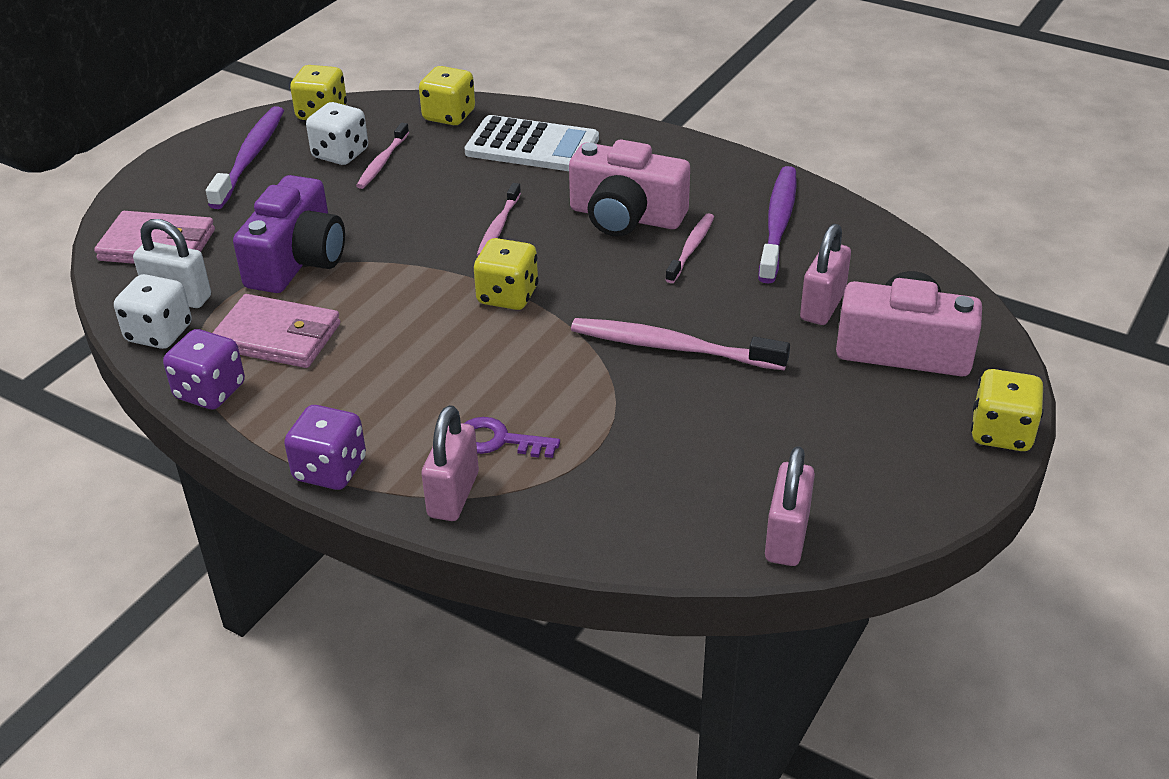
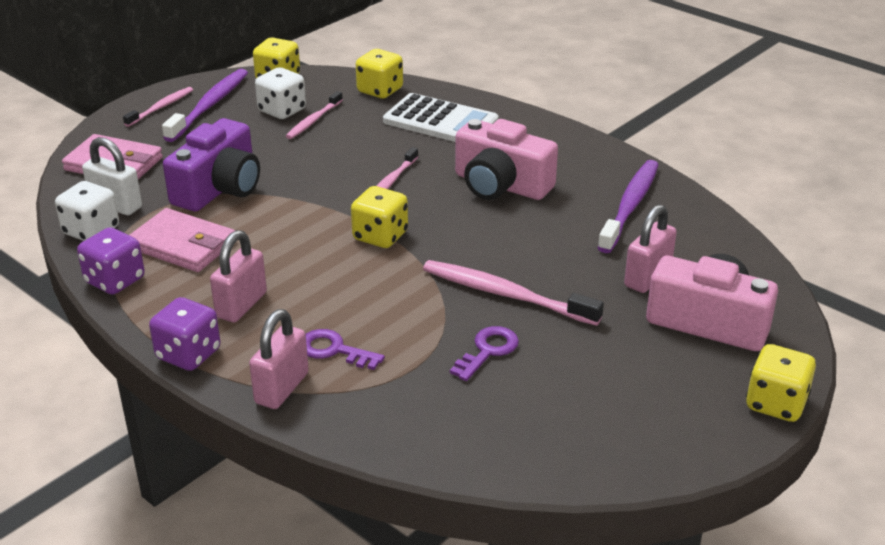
camera: 10 degrees right, 5 degrees down
pink toothbrush [665,213,714,283] -> pink toothbrush moved to [123,87,193,127]
pink padlock [765,446,815,566] -> pink padlock moved to [210,230,267,322]
none -> purple key [450,326,519,381]

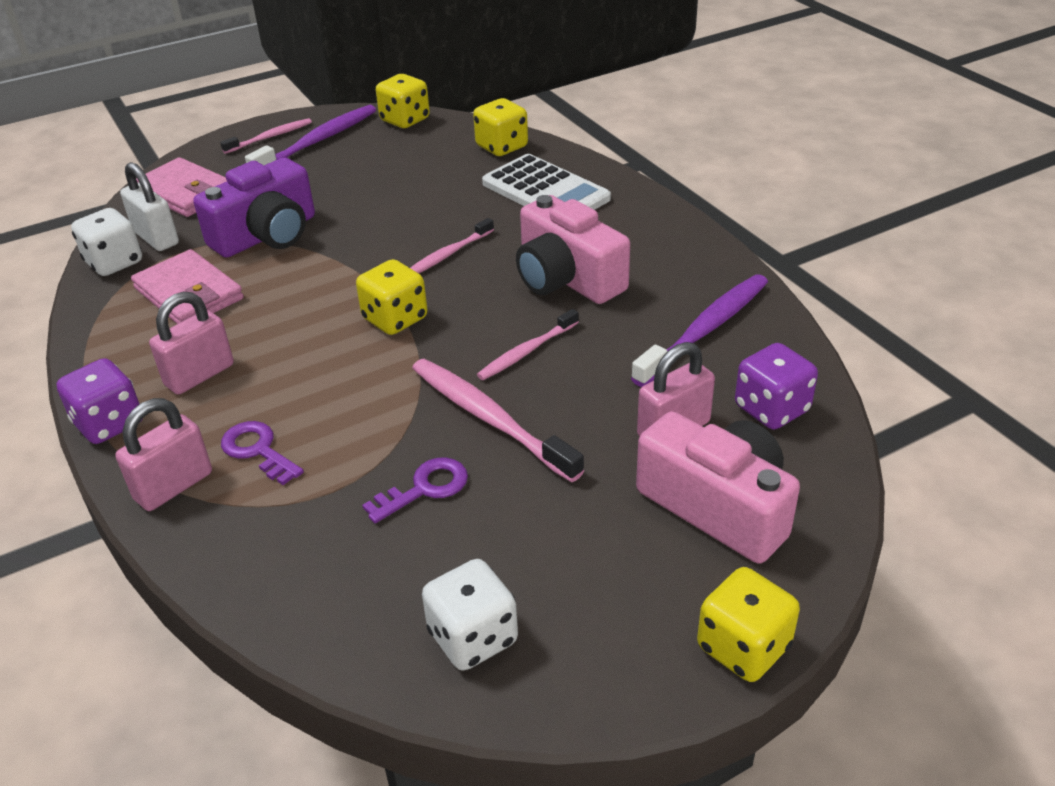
camera: 20 degrees right, 5 degrees up
purple dice [77,227,145,294] -> purple dice moved to [735,343,818,429]
white dice [255,67,306,119] -> white dice moved to [422,559,518,670]
pink toothbrush [286,91,343,139] -> pink toothbrush moved to [477,309,579,380]

